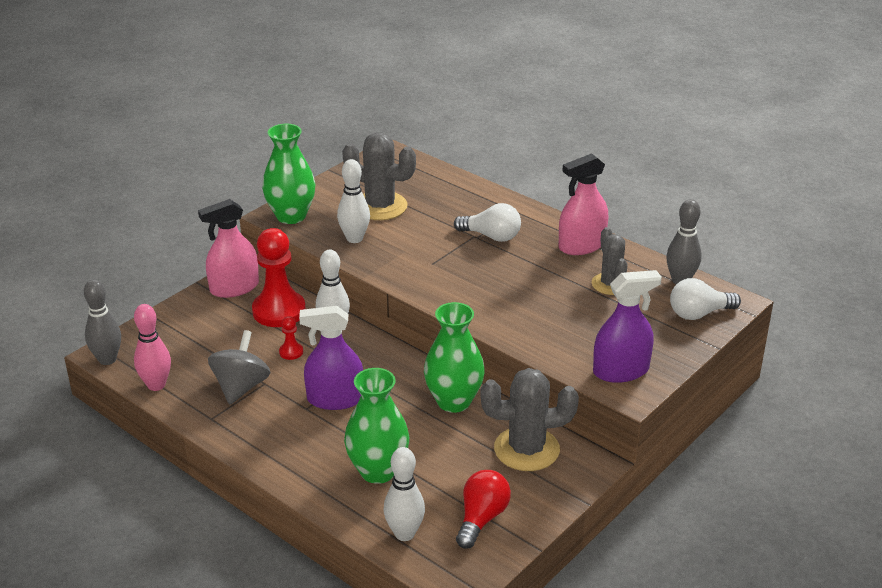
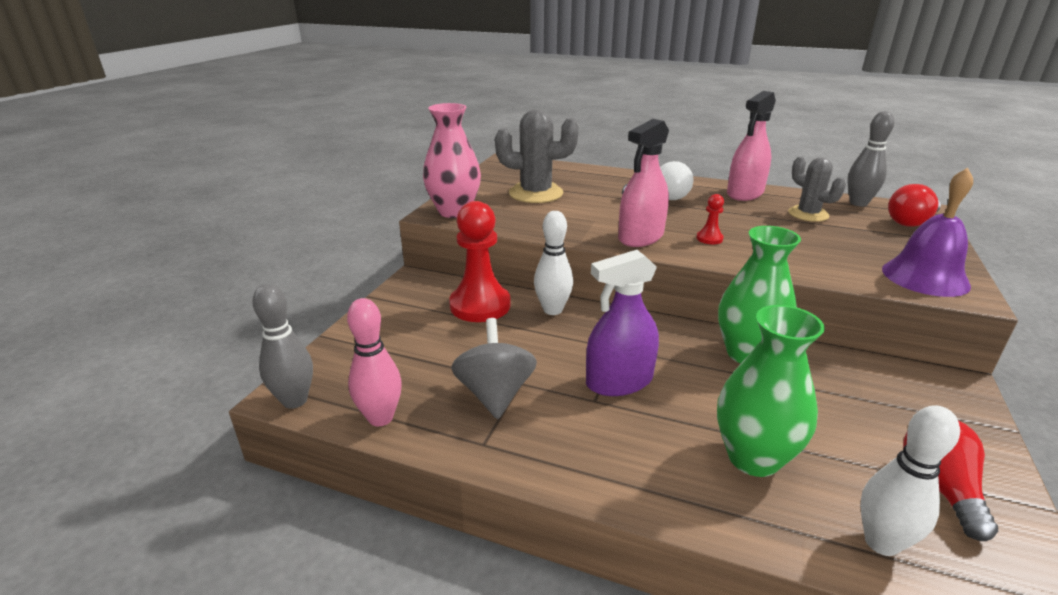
camera: 20 degrees left, 5 degrees down
pink spray bottle [198,199,259,298] -> pink spray bottle moved to [618,119,669,247]
green vase [262,124,316,224] -> pink vase [423,103,481,218]
red pawn [279,316,303,360] -> red pawn moved to [696,194,724,244]
white bowling pin [337,159,370,243] -> none
grey cactus [480,368,579,471] -> none
purple spray bottle [593,270,662,383] -> purple bell [882,168,973,297]
white light bulb [670,278,741,320] -> red light bulb [888,184,941,227]

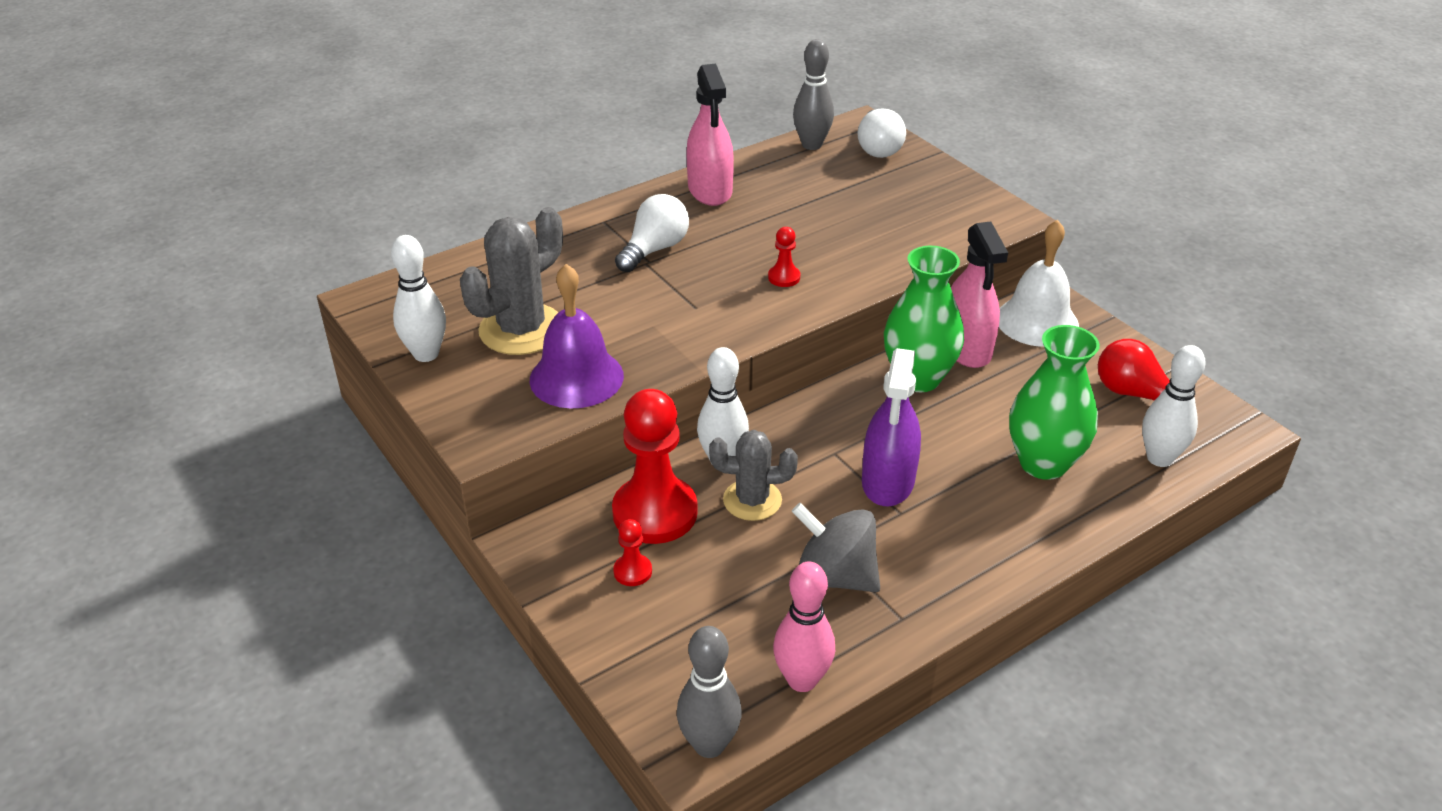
camera: 55 degrees left, 10 degrees up
pink vase [423,103,481,218] -> none
pink spray bottle [618,119,669,247] -> pink spray bottle moved to [951,222,1008,368]
grey cactus [788,157,846,222] -> grey cactus moved to [709,430,798,521]
purple bell [882,168,973,297] -> purple bell moved to [530,264,624,409]
red light bulb [888,184,941,227] -> white light bulb [857,109,906,158]
none -> white bowling pin [391,235,446,362]
none -> red pawn [613,519,652,586]
none -> white bell [999,220,1079,347]

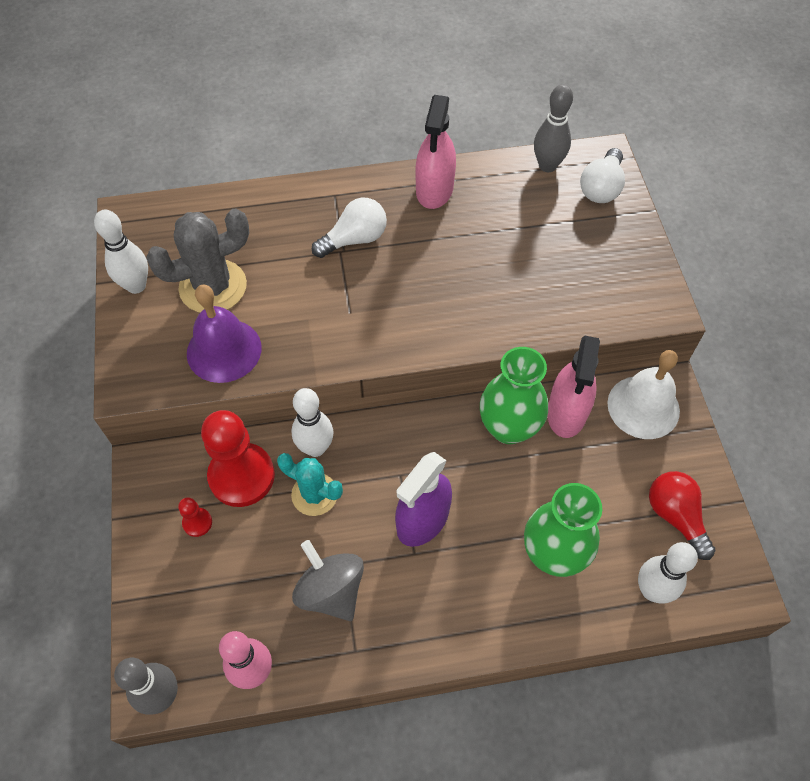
camera: 25 degrees right, 20 degrees up
grey cactus [709,430,798,521] -> turquoise cactus [277,453,343,516]
red pawn [768,227,800,287] -> none

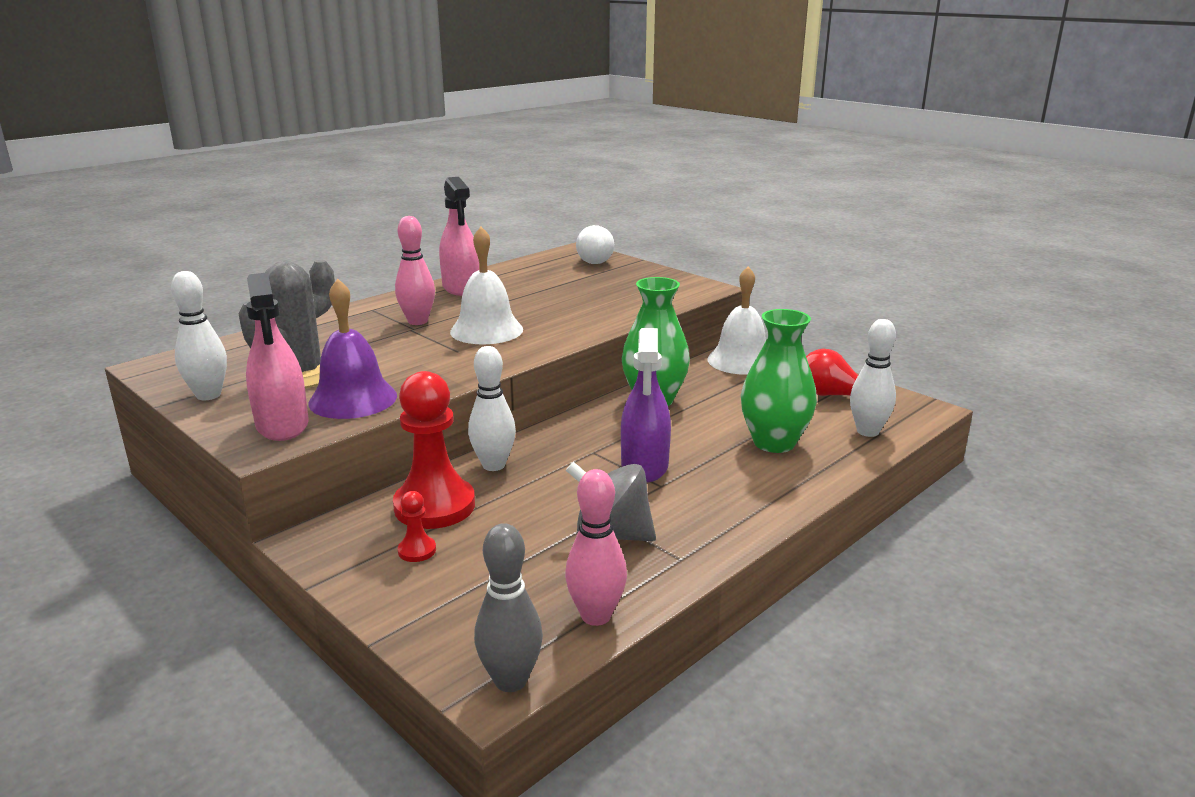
camera: 35 degrees left, 35 degrees down
turquoise cactus [277,453,343,516] -> none
white light bulb [312,197,387,258] -> pink bowling pin [395,216,435,325]
grey bowling pin [534,84,573,172] -> none
pink spray bottle [547,336,600,438] -> pink spray bottle moved to [246,272,309,441]
none -> white bell [450,227,523,344]

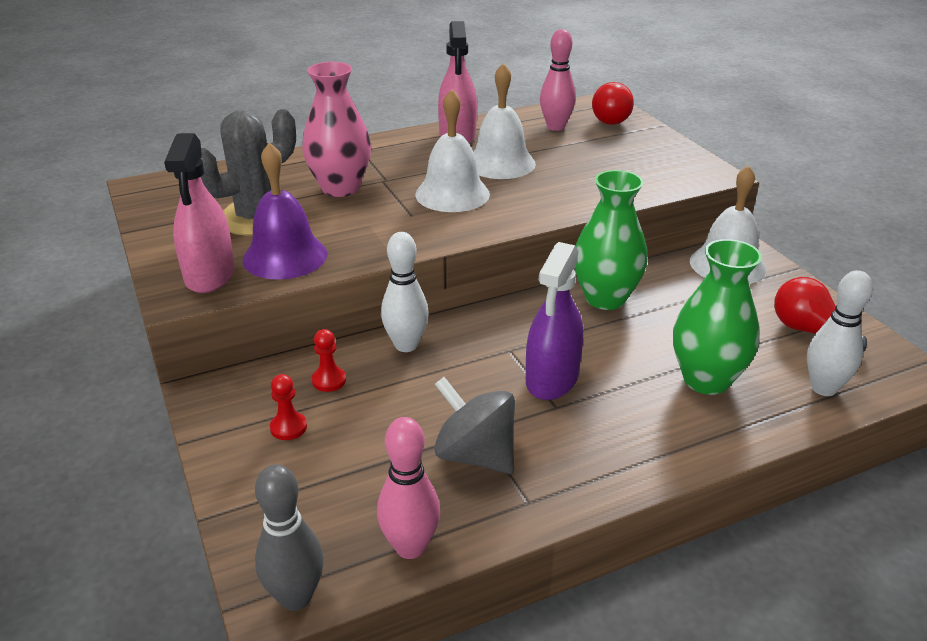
camera: 20 degrees right, 10 degrees up
white bowling pin [171,271,227,400] -> none
red pawn [393,371,475,529] -> red pawn [312,329,346,392], size x0.43
pink bowling pin [395,216,435,325] -> pink bowling pin moved to [540,29,576,131]
white light bulb [576,225,614,264] -> red light bulb [592,82,634,125]
none -> pink vase [302,62,371,197]
none -> white bell [473,63,536,179]

